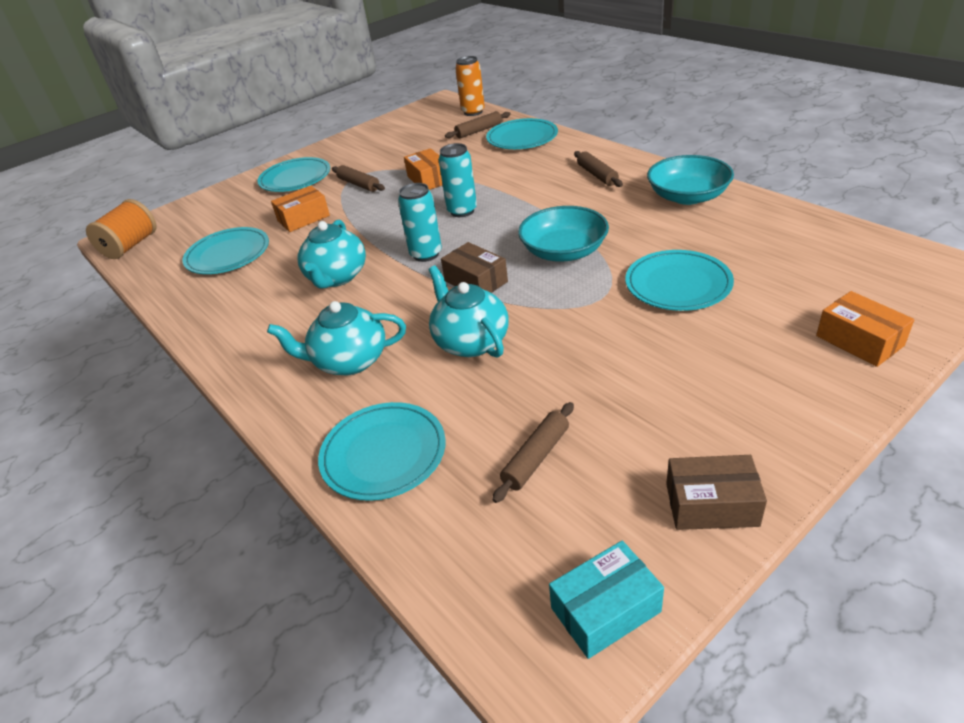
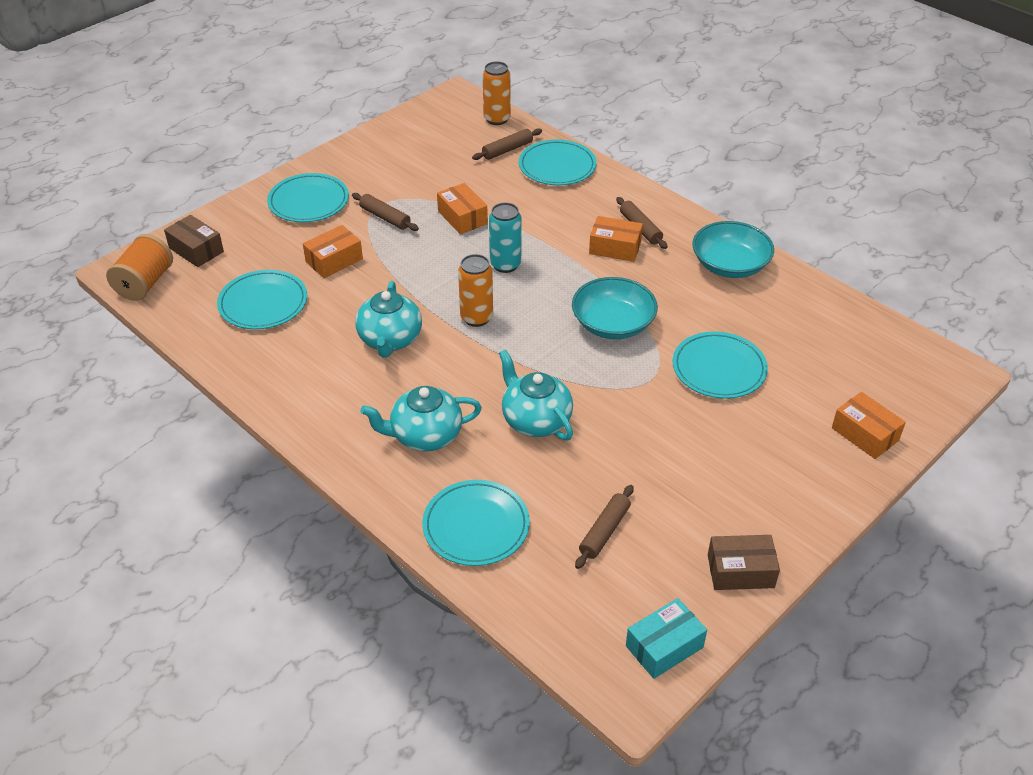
camera: 10 degrees left, 5 degrees up
turquoise can [398,183,442,262] -> orange can [458,254,493,327]
brown box [441,242,508,293] -> brown box moved to [164,215,224,267]
none -> orange box [589,216,643,262]

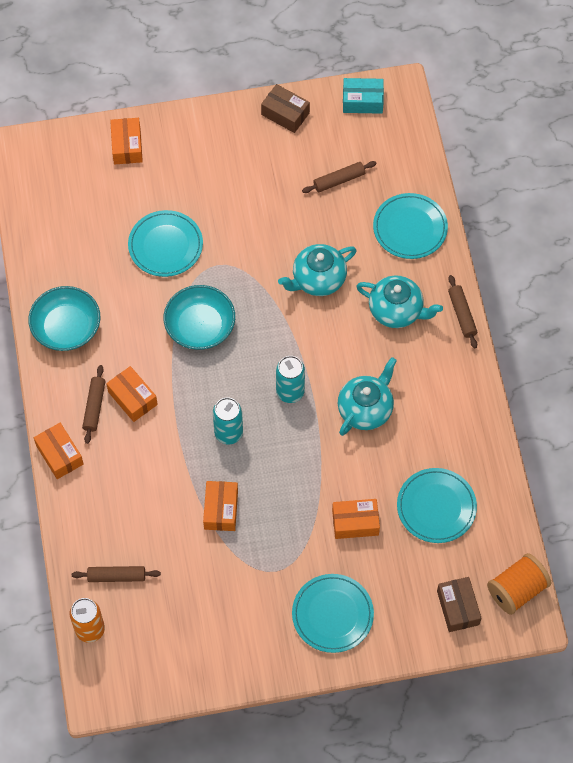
camera: 145 degrees left, 20 degrees up
brown rolling pin [352,193,419,231] -> brown rolling pin moved to [448,275,477,349]
orange can [458,254,493,327] -> turquoise can [276,356,305,403]
turquoise teapot [499,349,573,441] -> turquoise teapot turned 60 degrees clockwise [278,244,357,296]
turquoise plate [519,139,597,185] -> none
none -> orange box [34,423,83,479]

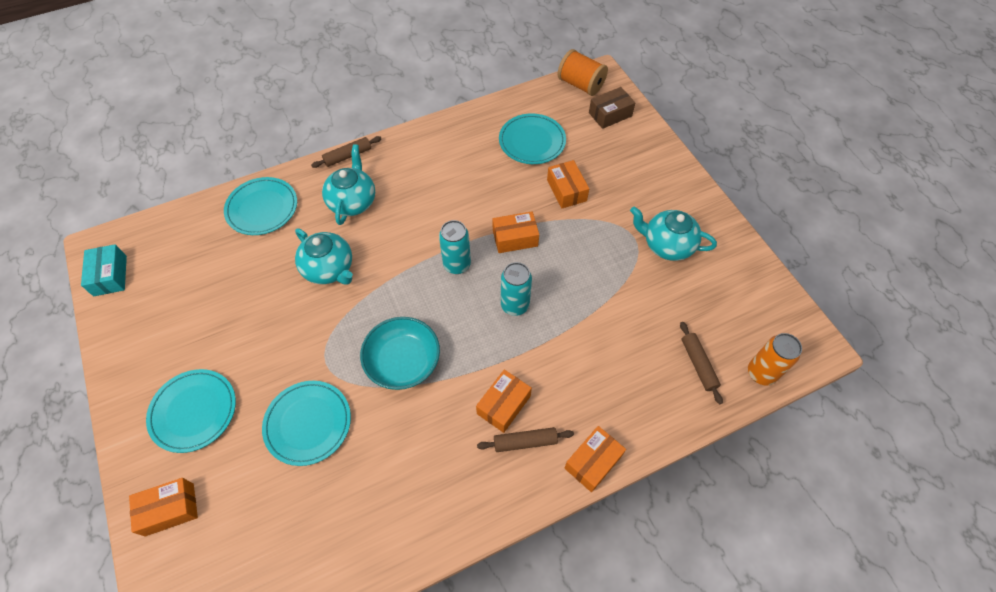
camera: 105 degrees left, 5 degrees down
turquoise bowl [28,286,100,351] -> none
orange box [203,481,238,531] -> orange box moved to [493,211,539,253]
brown box [261,84,310,133] -> none
turquoise plate [292,574,374,653] -> turquoise plate moved to [146,369,236,453]
brown rolling pin [302,161,376,193] -> none
turquoise teapot [338,357,397,436] -> turquoise teapot moved to [630,207,717,261]

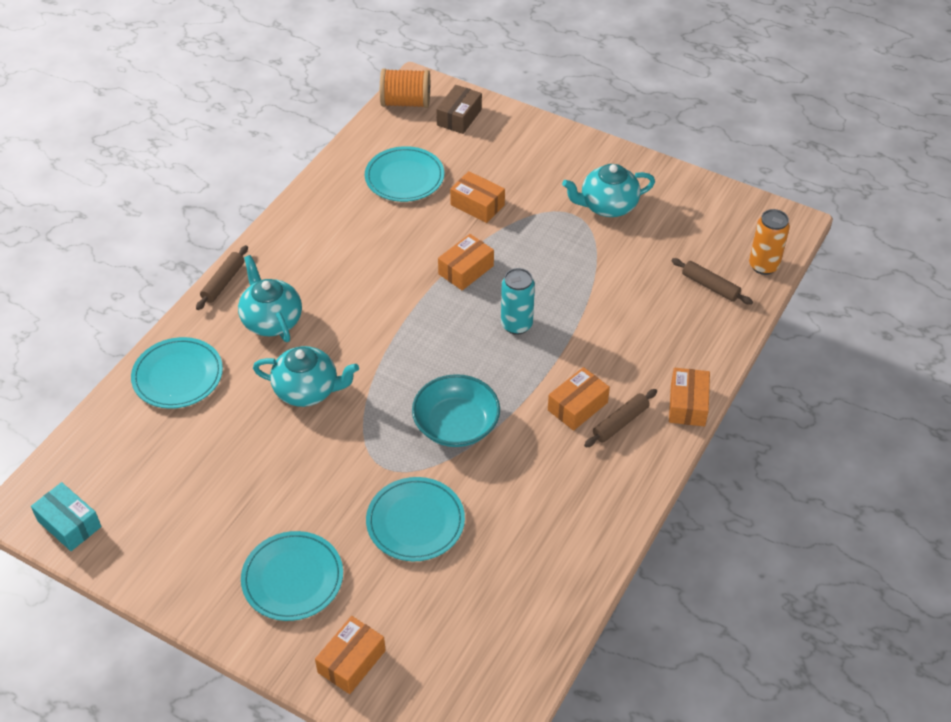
camera: 35 degrees left, 10 degrees down
turquoise can [439,220,471,274] -> none
orange box [476,370,532,433] -> orange box turned 45 degrees clockwise [548,367,610,431]

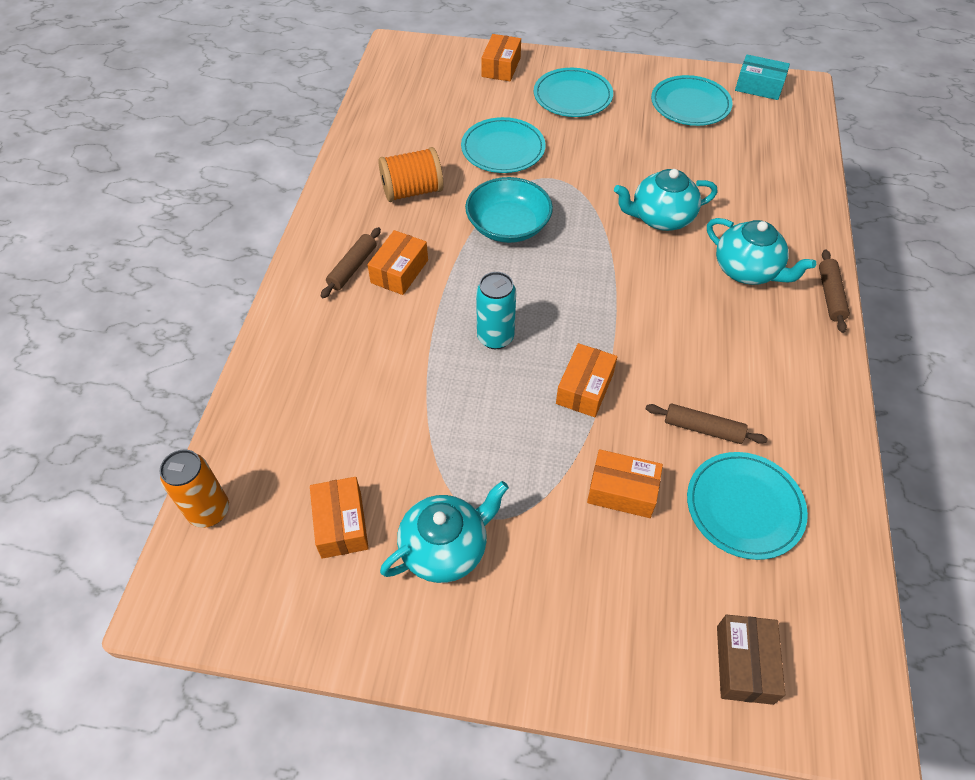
camera: 160 degrees right, 5 degrees up
turquoise plate [131,337,223,409] -> turquoise plate moved to [651,75,733,126]
orange spool [380,68,430,108] -> orange spool moved to [378,147,444,202]
orange box [669,368,710,427] -> orange box moved to [310,477,369,559]
brown rolling pin [671,258,753,305] -> brown rolling pin moved to [646,403,768,444]

